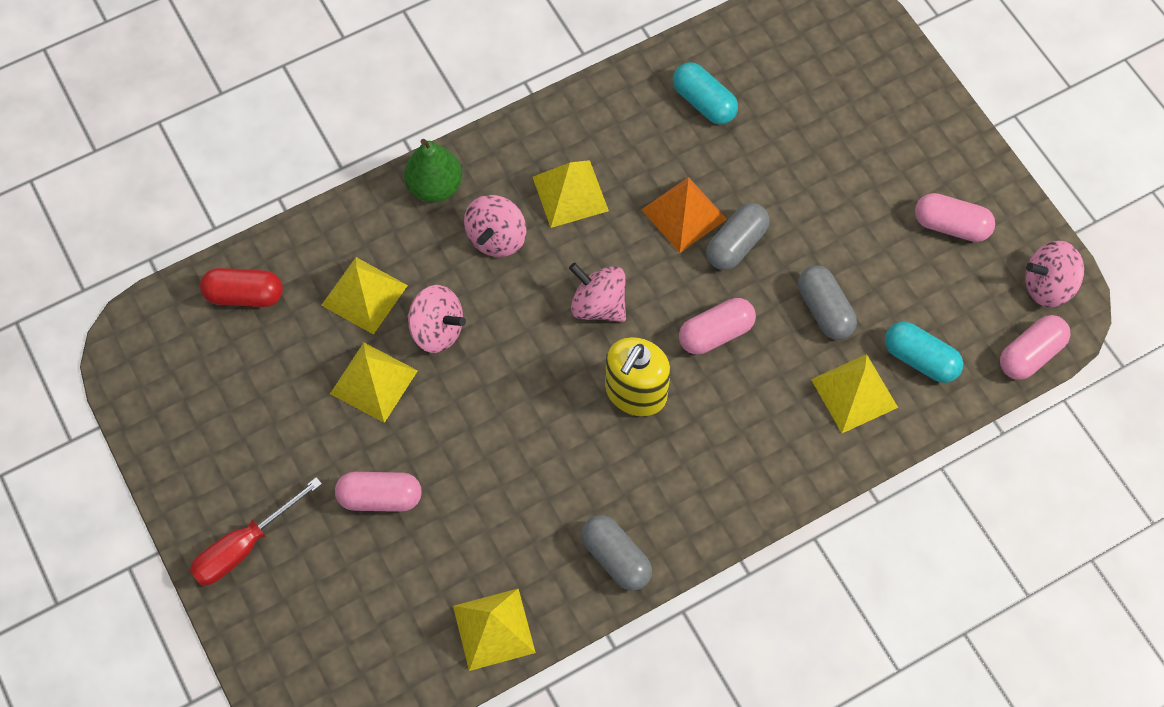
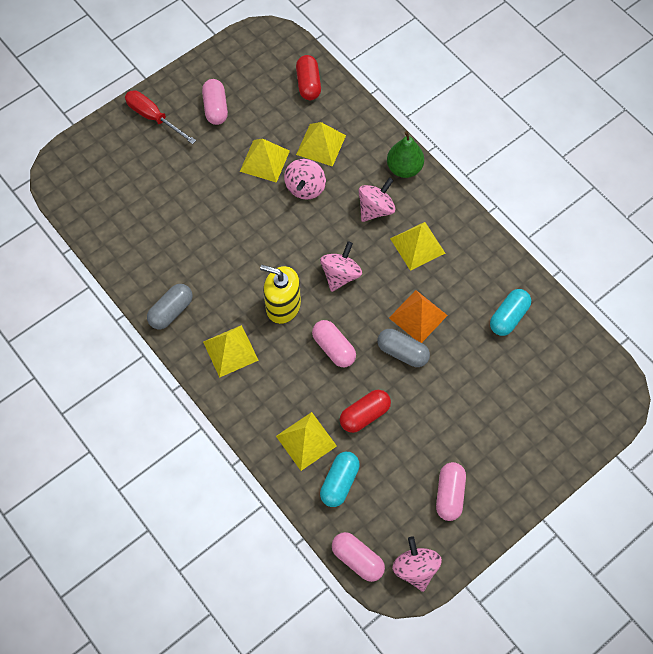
camera: 80 degrees right, 0 degrees up
pink capsule [335,472,422,512] -> pink capsule moved to [202,79,228,125]
yellow pyramid [453,588,536,671] -> yellow pyramid moved to [203,325,259,378]
pink spinning top [464,195,527,257] -> pink spinning top turned 120 degrees clockwise [358,178,396,222]
grey capsule [798,265,857,340] -> red capsule [340,390,391,433]

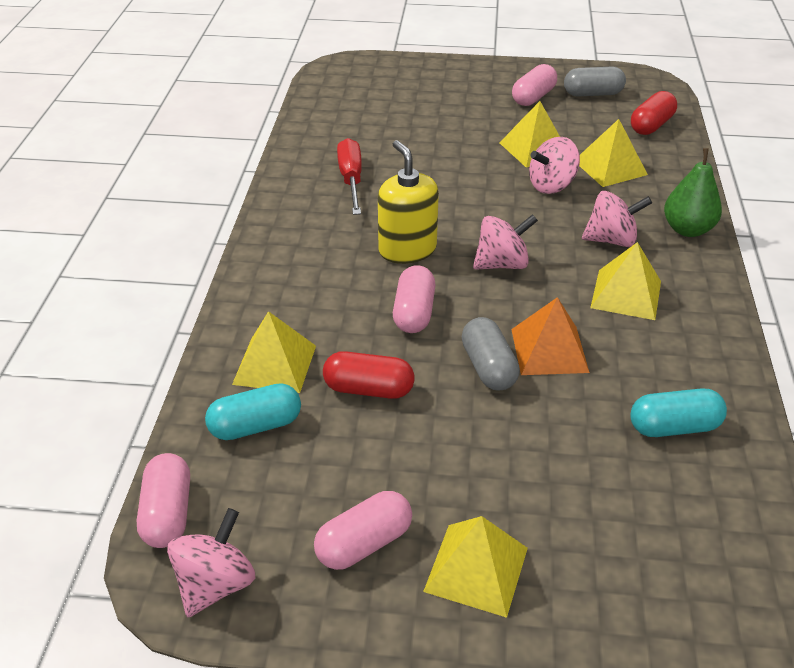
camera: 45 degrees right, 25 degrees down
red screwdriver [125,90,196,144] -> red screwdriver moved to [337,138,362,215]
grey capsule [147,284,192,329] -> grey capsule moved to [564,66,626,96]
yellow pyramid [203,325,259,378] -> yellow pyramid moved to [423,516,528,618]

